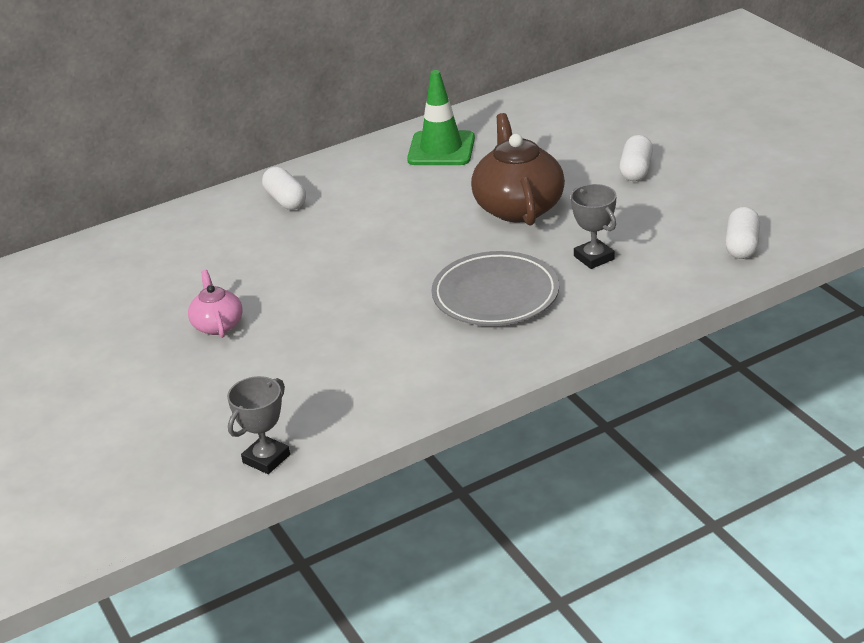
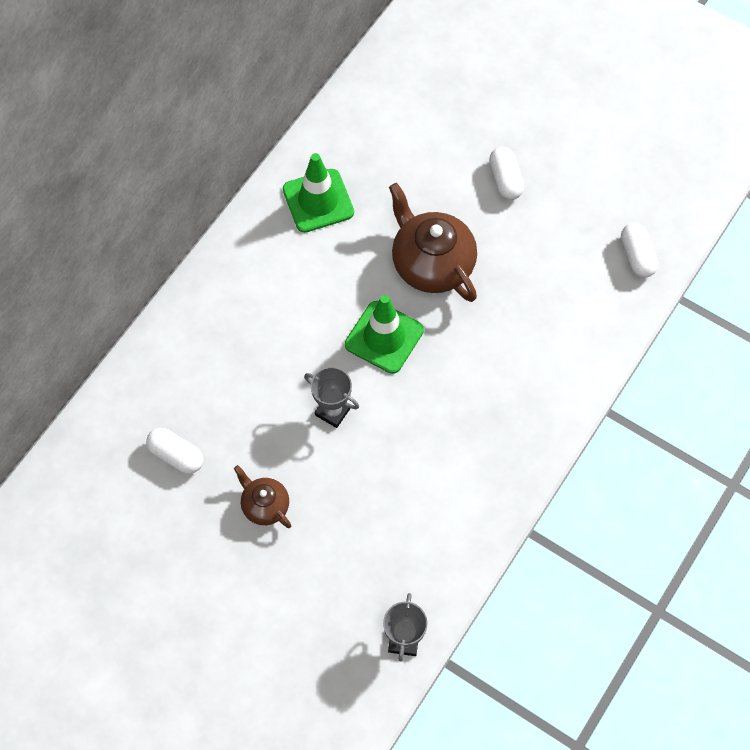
camera: 30 degrees left, 30 degrees up
pink teapot [188,270,243,338] -> brown teapot [234,465,292,528]
white capsule [262,167,306,210] -> white capsule moved to [146,428,203,474]
grey plate [431,251,559,326] -> none
grey trophy [571,184,616,269] -> grey trophy moved to [304,367,359,428]
none -> green traffic cone [345,295,424,374]

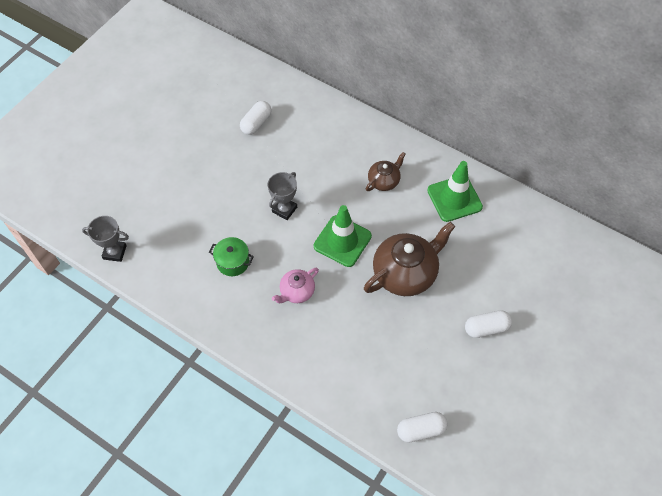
camera: 90 degrees right, 5 degrees down
brown teapot [234,465,292,528] -> brown teapot moved to [366,152,406,191]
none -> green pot [209,237,254,276]
none -> pink teapot [272,268,319,303]

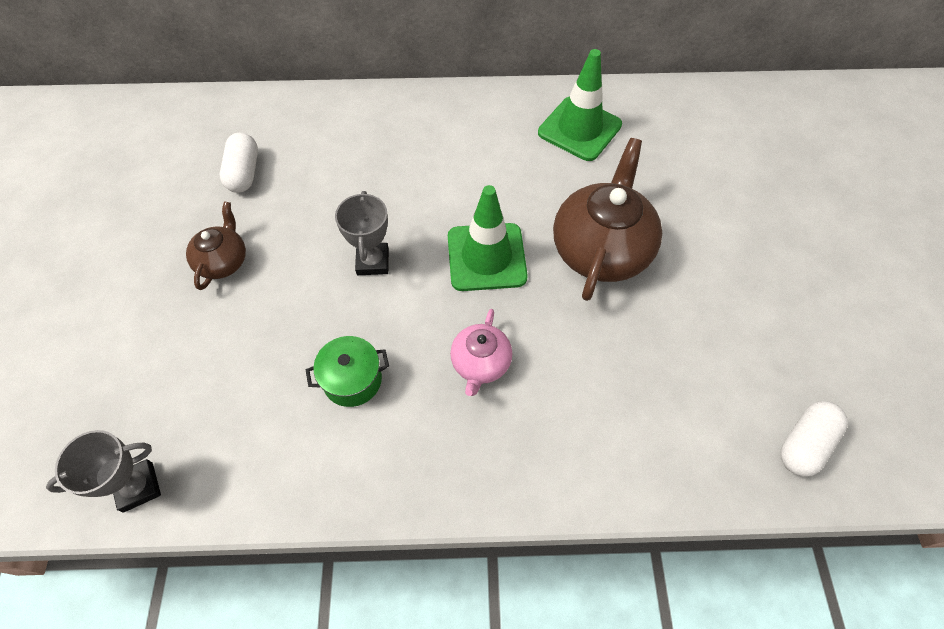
camera: 35 degrees left, 0 degrees up
brown teapot [366,152,406,191] -> brown teapot moved to [186,202,246,290]
white capsule [465,310,512,338] -> none

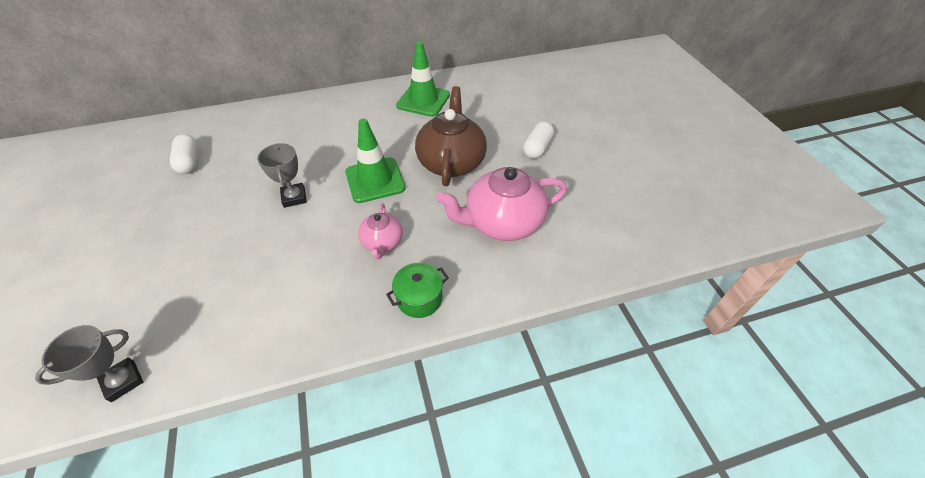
camera: 15 degrees left, 10 degrees down
brown teapot [186,202,246,290] -> none
green pot [306,336,389,407] -> green pot moved to [386,263,449,318]
white capsule [780,401,848,477] -> white capsule moved to [523,121,554,159]
none -> pink teapot [436,167,567,241]

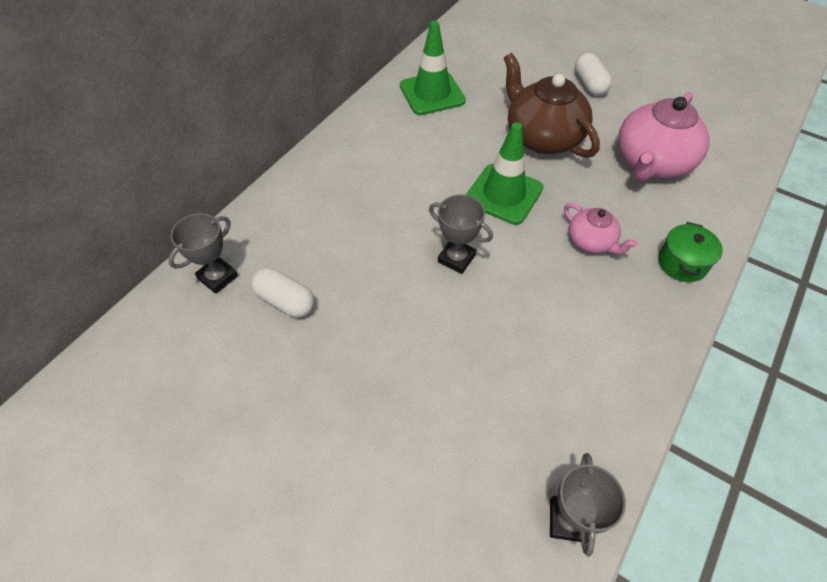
camera: 40 degrees left, 5 degrees up
none -> grey trophy [168,213,238,294]

